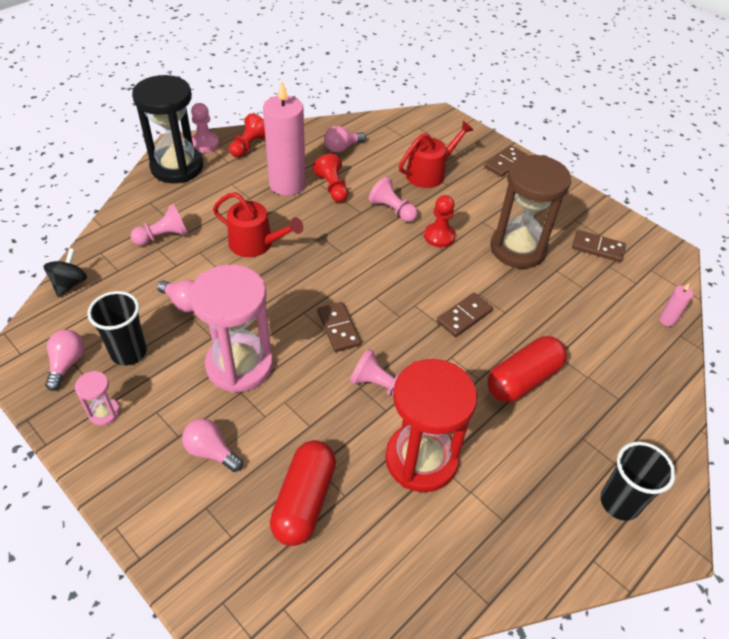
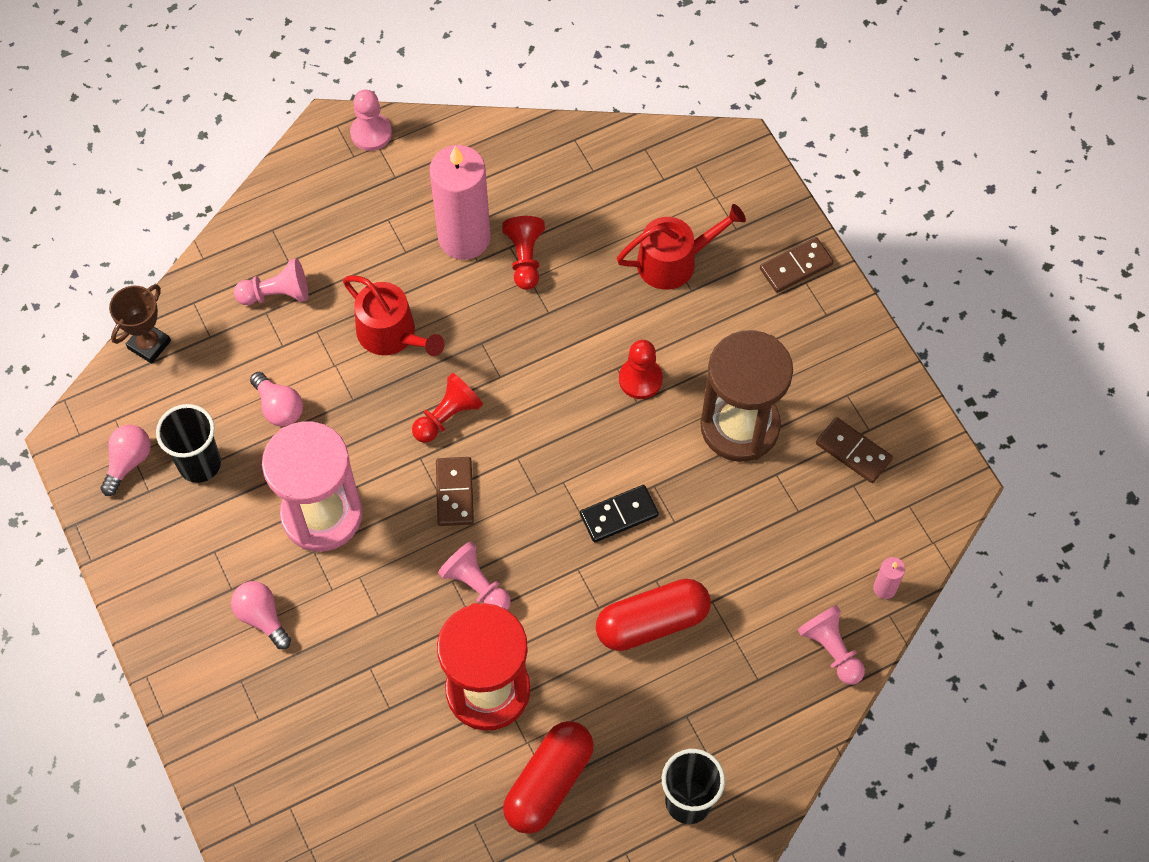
camera: 20 degrees right, 15 degrees up
black spinning top [44,248,87,297] -> brown trophy [109,284,171,364]
pink hourglass [75,371,120,426] -> none
black hourglass [132,75,203,183] -> none
red pawn [229,113,265,158] -> red pawn moved to [412,373,483,443]
red capsule [270,440,336,546] -> red capsule moved to [503,721,594,834]
pink light bulb [324,126,366,152] -> none
pink pawn [368,177,418,222] -> pink pawn moved to [797,605,865,685]
brown domino [437,293,493,337] -> black domino [580,485,659,543]

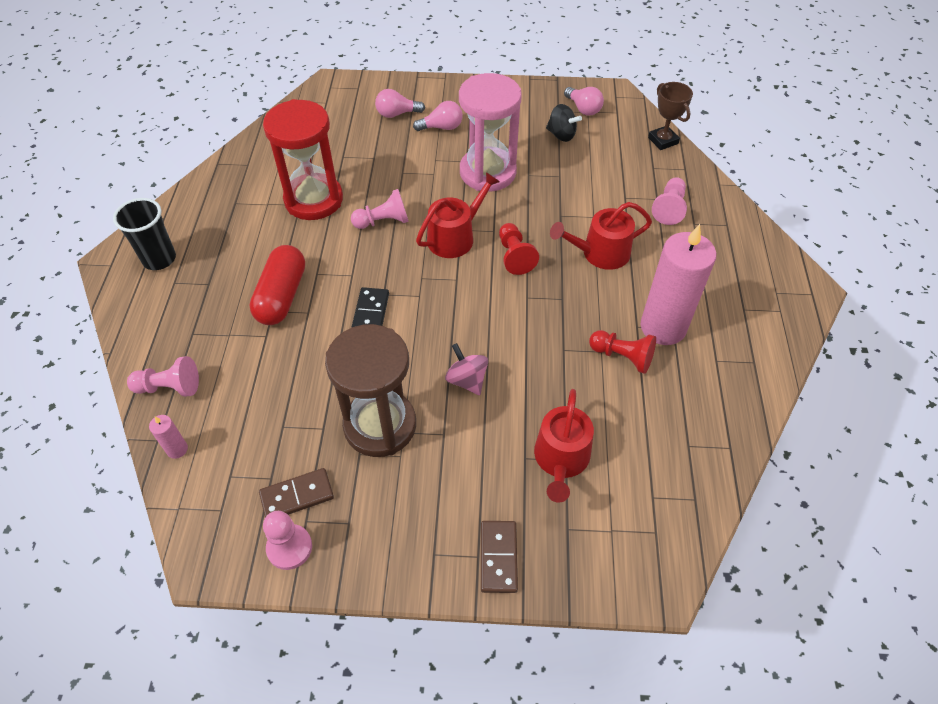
camera: 120 degrees right, 10 degrees down
black cup [156,404,221,483] -> black spinning top [546,104,582,142]
pink light bulb [250,372,303,426] -> pink light bulb moved to [375,89,425,118]
pink pawn [350,90,392,151] -> pink pawn moved to [263,511,312,570]
brown domino [436,457,474,526] -> red watering can [416,172,500,258]
red capsule [503,721,594,834] -> none
red pawn [619,340,663,399] -> pink spinning top [445,343,488,395]

